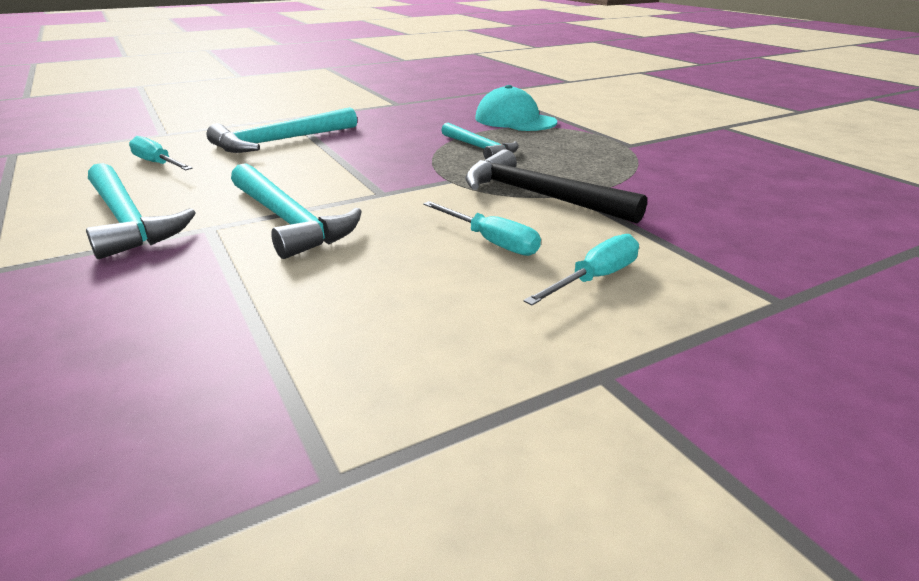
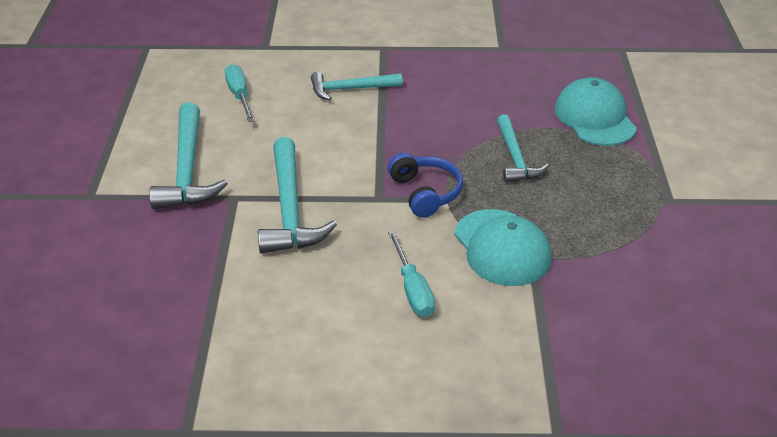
camera: 30 degrees right, 10 degrees up
turquoise hammer [206,107,357,153] -> turquoise hammer [311,72,403,100], size x0.65
black hammer [465,149,647,224] -> turquoise cap [454,209,551,286]
turquoise screwdriver [524,234,639,305] -> none
none -> blue headphones [388,153,463,218]

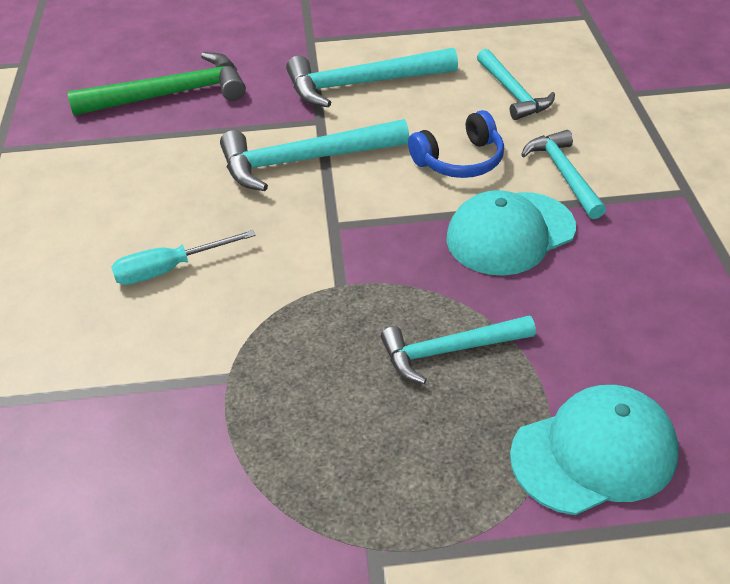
camera: 85 degrees right, 5 degrees up
turquoise screwdriver [225,64,254,122] -> turquoise hammer [477,49,555,120]
blue headphones [388,153,463,218] -> blue headphones moved to [408,110,504,178]
turquoise cap [454,209,551,286] -> turquoise cap moved to [446,190,576,276]
none -> green hammer [67,52,246,115]

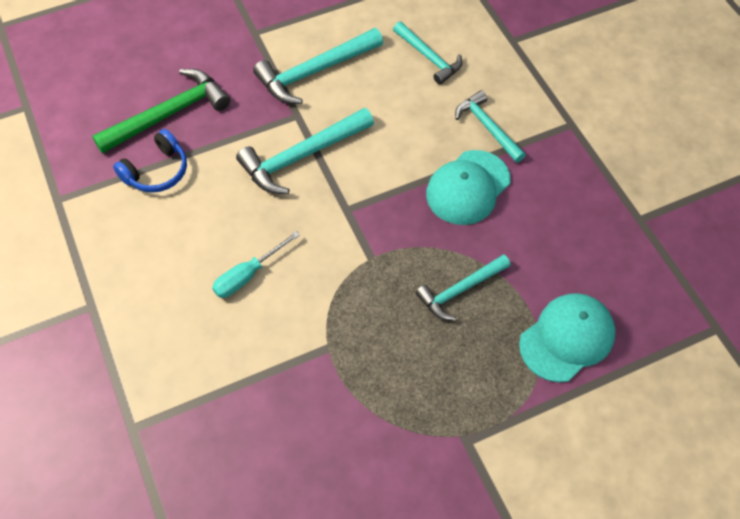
camera: 20 degrees left, 15 degrees up
blue headphones [408,110,504,178] -> blue headphones moved to [113,129,187,193]

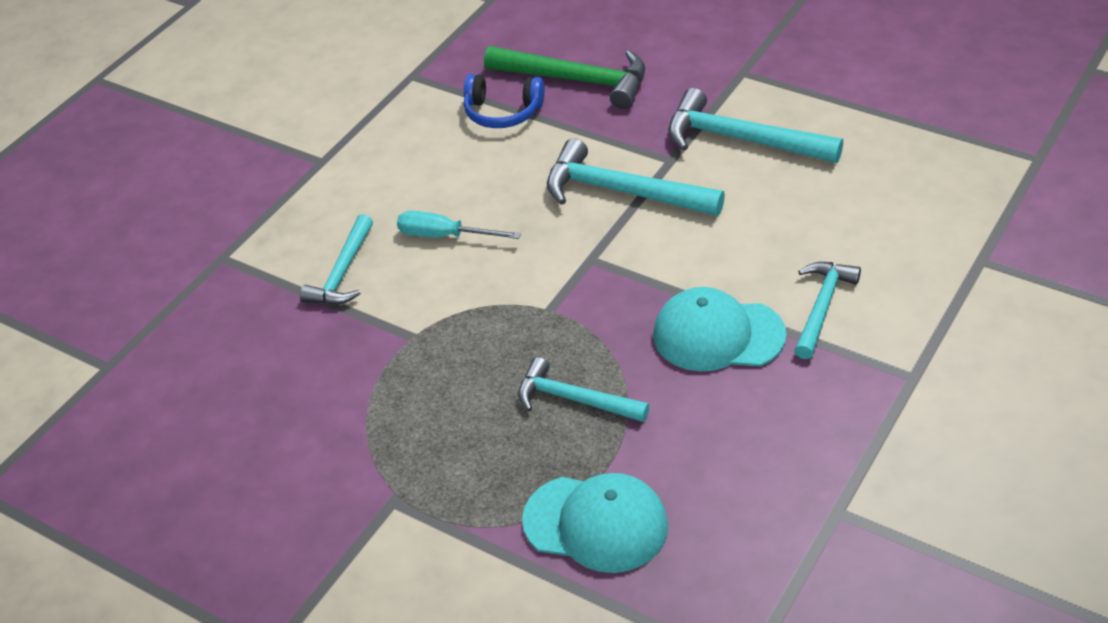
camera: 60 degrees right, 15 degrees down
turquoise hammer [393,22,463,85] -> turquoise hammer moved to [300,214,373,305]

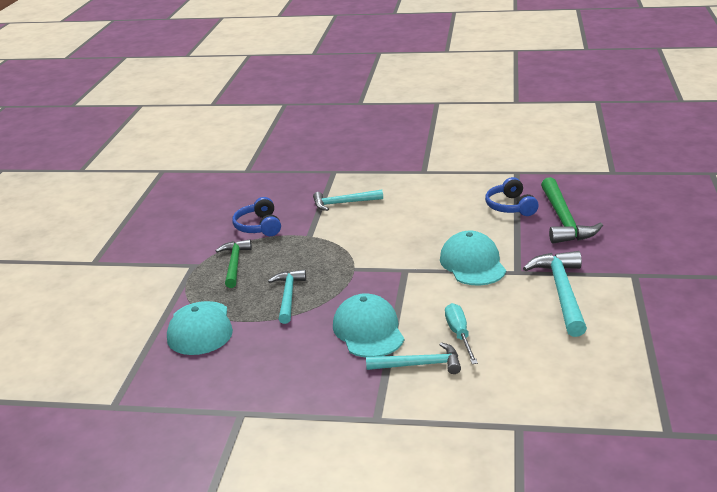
camera: 65 degrees right, 15 degrees down
turquoise screwdriver [397,211,521,239] -> turquoise screwdriver moved to [445,303,478,364]
turquoise hammer [547,138,725,216] -> turquoise cap [440,231,506,286]
none -> green hammer [216,239,252,288]
none -> blue headphones [232,197,281,236]

